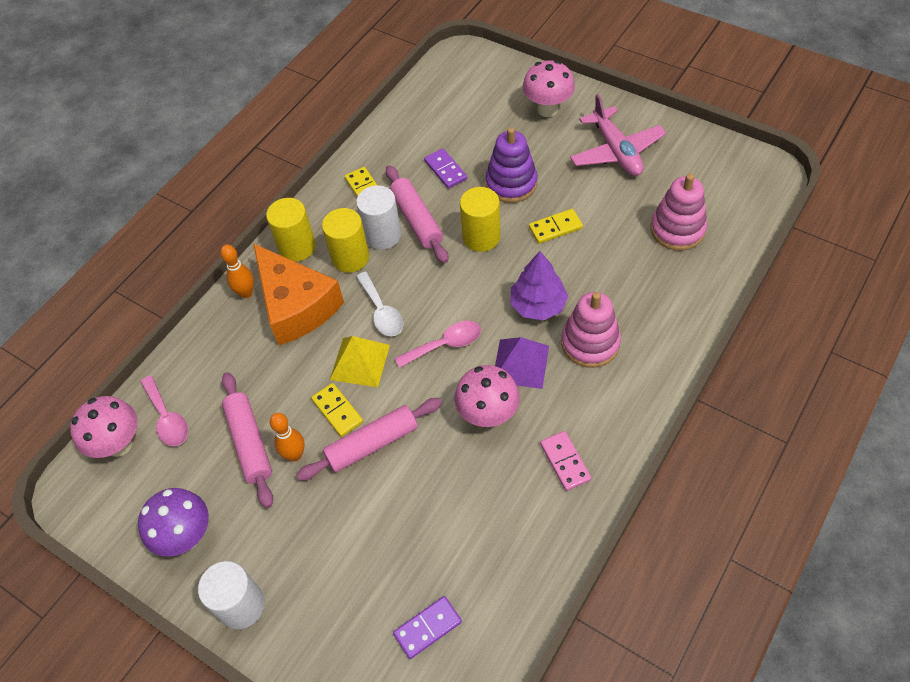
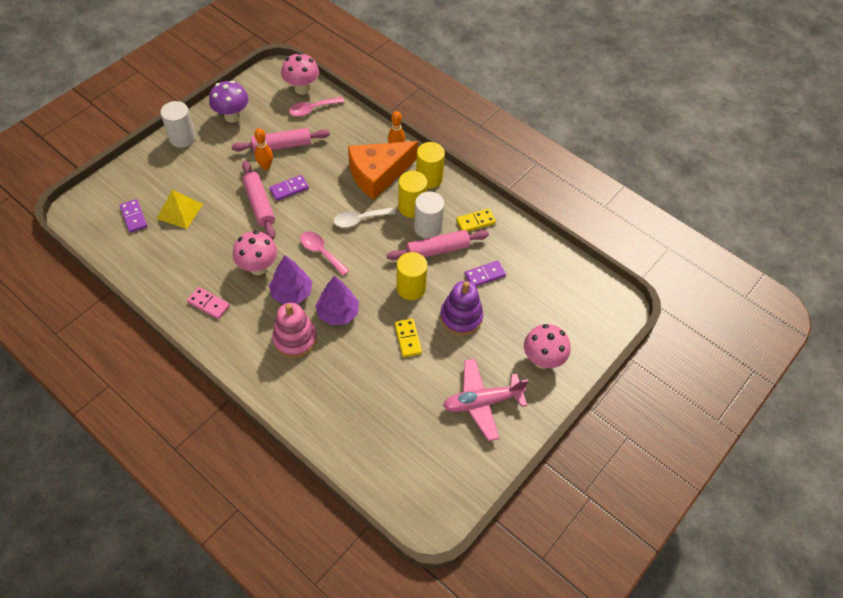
camera: 90 degrees right, 0 degrees up
yellow domino [311,383,363,437] -> purple domino [269,175,309,201]
yellow pyramid [330,336,390,387] -> yellow pyramid moved to [156,190,203,229]
pink spoon [395,321,481,368] -> pink spoon turned 150 degrees clockwise [300,231,349,276]
purple pyramid [495,337,549,389] -> purple tree [269,255,312,305]
pink domino [540,431,591,491] -> pink domino turned 45 degrees clockwise [187,287,230,319]
pink stacking toy [651,174,707,251] -> none

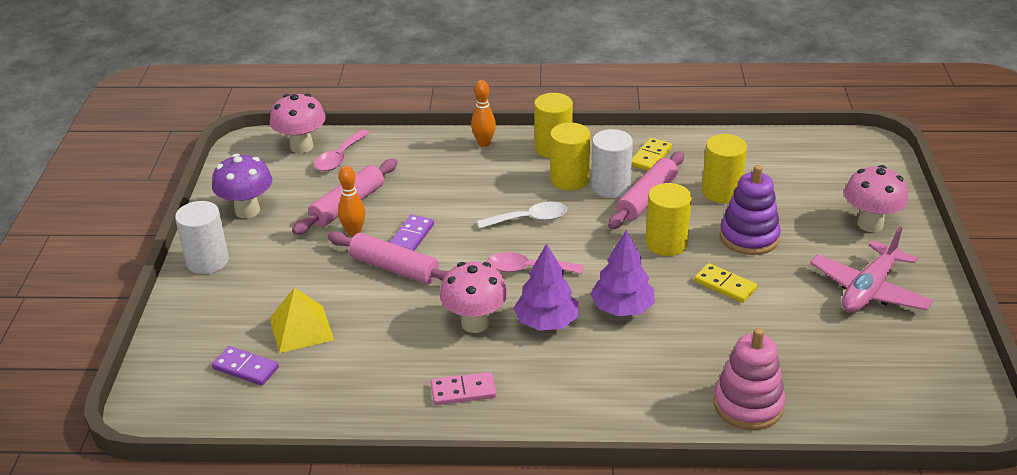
camera: 35 degrees left, 20 degrees down
pink stacking toy [272,303,317,358] -> pink stacking toy moved to [714,328,785,430]
white spoon [334,207,395,228] -> white spoon turned 135 degrees counterclockwise [477,202,567,229]
orange cheese [348,141,418,200] -> none
purple domino [465,260,506,287] -> yellow cylinder [702,134,747,203]

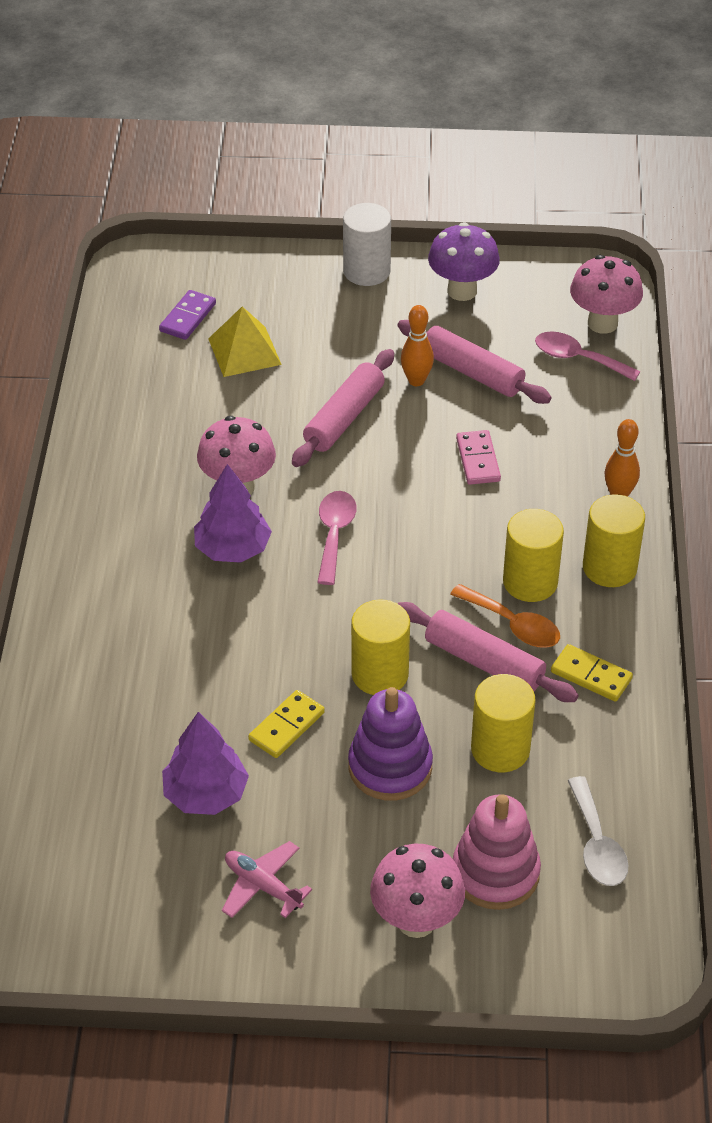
camera: 90 degrees right, 10 degrees up
purple domino [390,215,434,251] -> none
pink domino [431,372,496,405] -> pink domino moved to [456,430,501,485]
white spoon [477,202,567,229] -> white spoon moved to [568,776,628,886]
purple tree [590,230,655,316] -> purple tree moved to [162,712,249,815]
white cylinder [591,129,633,198] -> orange spoon [450,584,560,648]
pink stacking toy [714,328,785,430] -> pink stacking toy moved to [453,794,541,910]
pink plane [810,226,933,313] -> pink plane [222,841,312,918], size x0.60

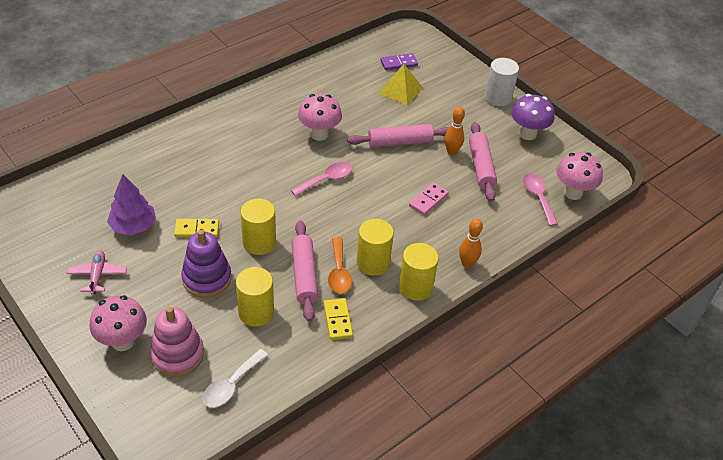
camera: 45 degrees right, 0 degrees up
purple tree [194,464,272,563] -> none

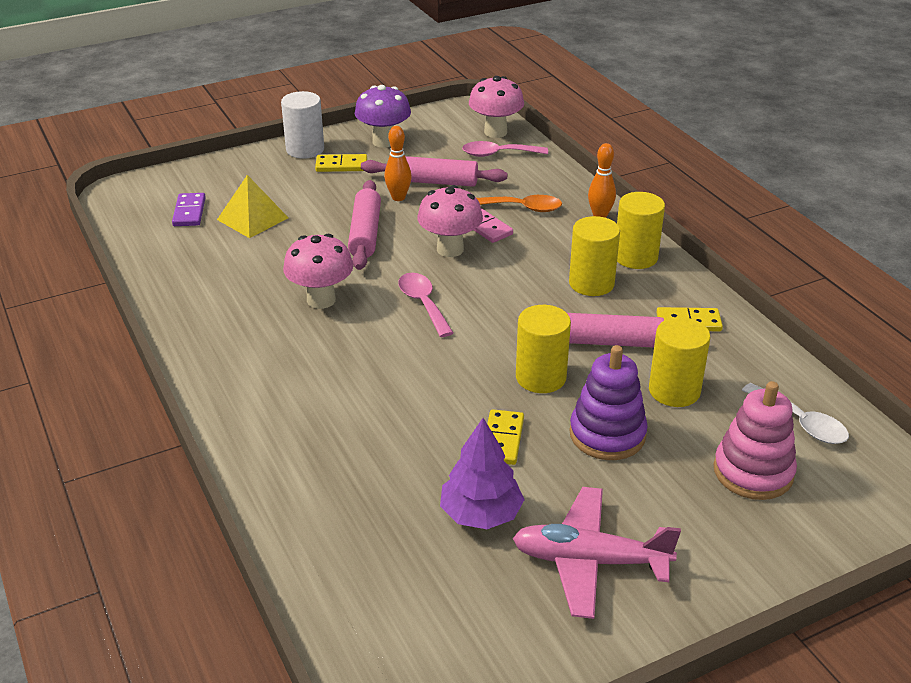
camera: 75 degrees left, 10 degrees down
pink plane [66,250,127,294] -> pink plane [512,487,681,619], size x1.66
pink mushroom [90,295,147,351] -> pink mushroom moved to [418,185,483,257]
orange spoon [328,237,352,294] -> orange spoon moved to [477,195,562,212]
none -> yellow domino [315,154,367,172]

